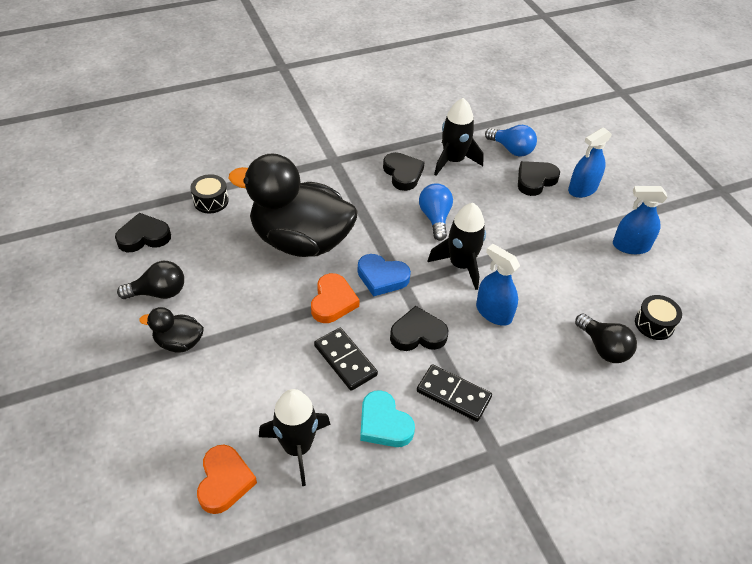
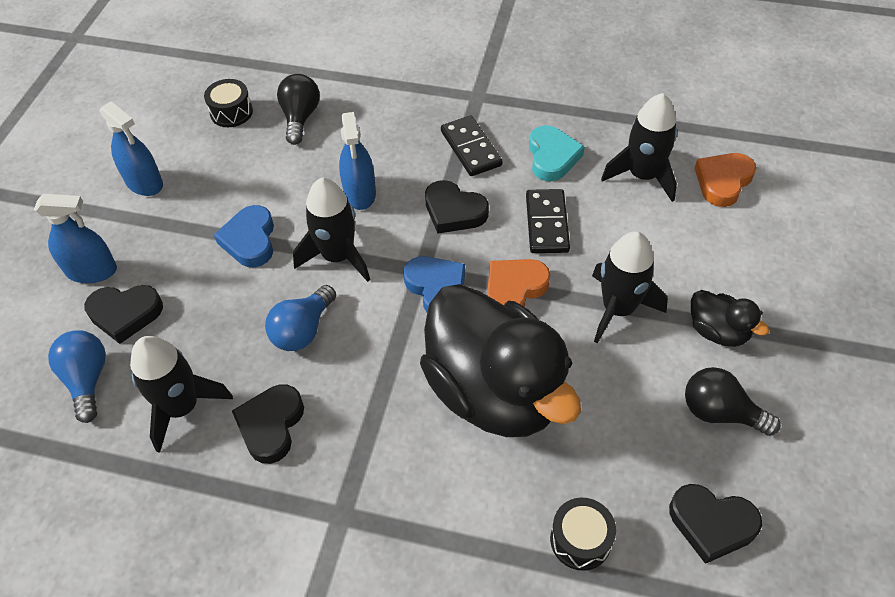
camera: 140 degrees left, 5 degrees up
none -> blue heart [214,205,274,267]
none -> black rocket [592,231,668,344]

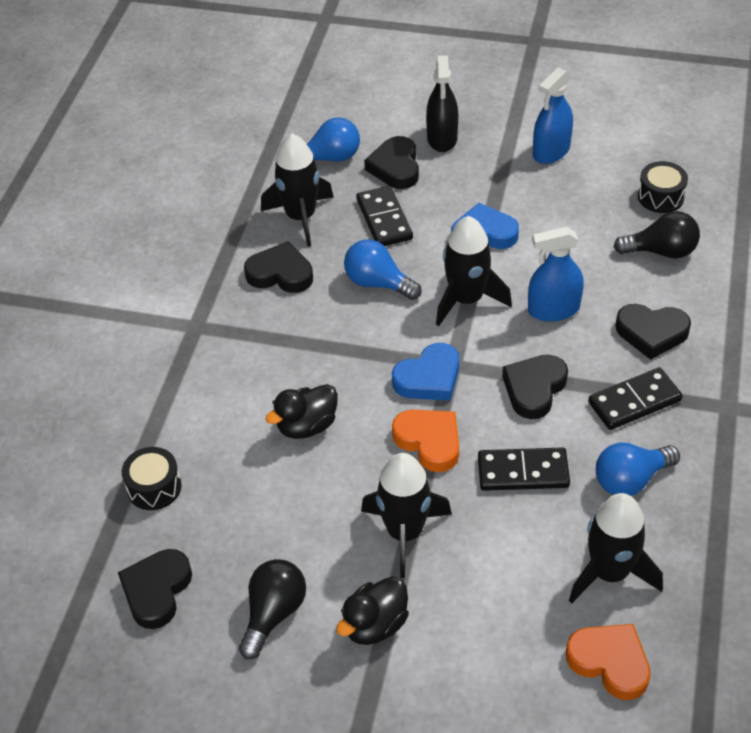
camera: 90 degrees right, 5 degrees down
blue spray bottle [34,194,117,283] -> black spray bottle [426,55,458,152]
black duck [420,284,581,437] -> black duck [266,384,338,439], size x0.43
turquoise heart [529,125,585,181] -> blue light bulb [596,443,680,496]
none -> black domino [356,186,413,246]
none -> black heart [615,304,691,360]

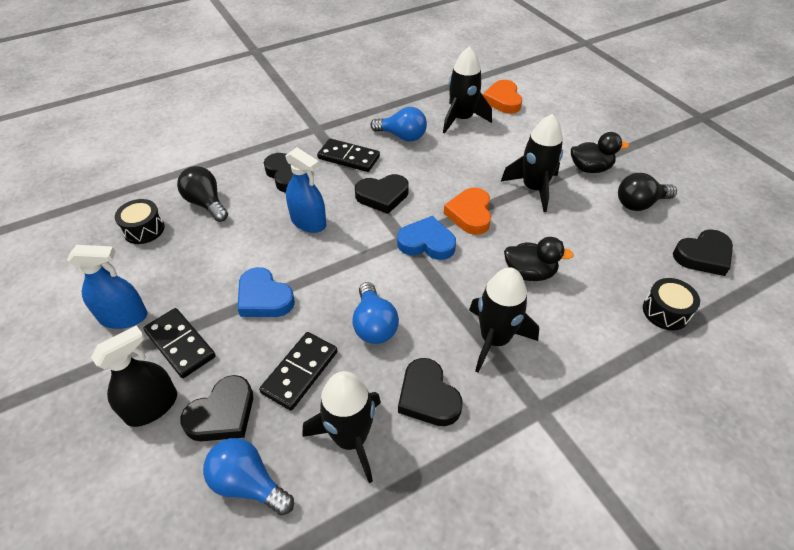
camera: 135 degrees left, 0 degrees up
black rocket [436,216,512,326] -> black rocket moved to [469,267,539,373]
black domino [478,448,570,491] -> black domino moved to [143,308,216,378]

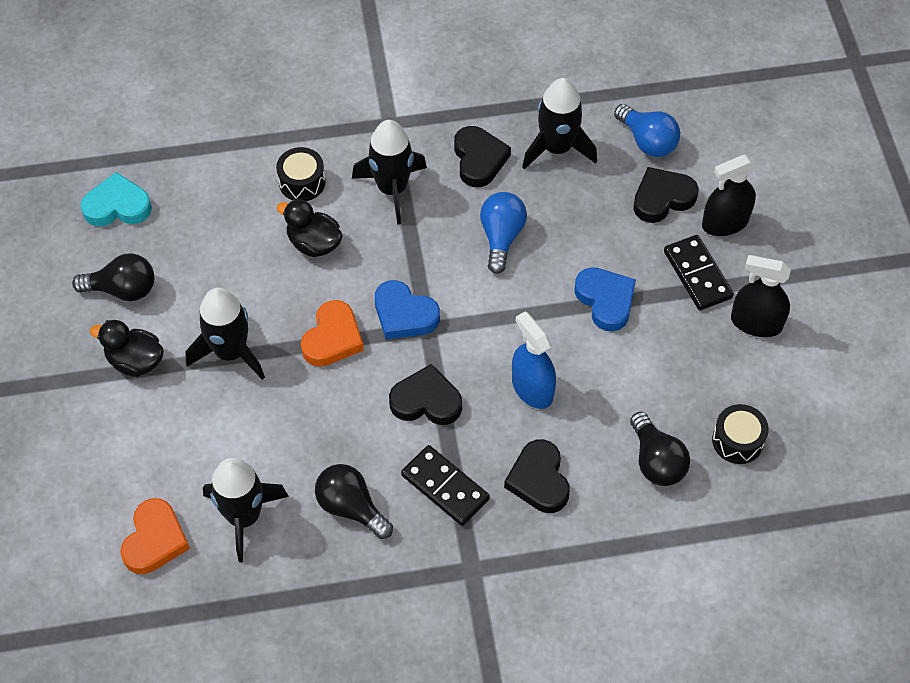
camera: 160 degrees left, 10 degrees up
blue spray bottle [67,245,147,329] -> black spray bottle [731,255,791,337]
black domino [259,332,337,411] -> none
blue light bulb [370,107,427,141] -> black light bulb [315,464,393,539]
black drum [643,278,700,330] -> black drum moved to [276,147,325,201]
black heart [673,229,733,276] -> turquoise heart [81,172,152,226]

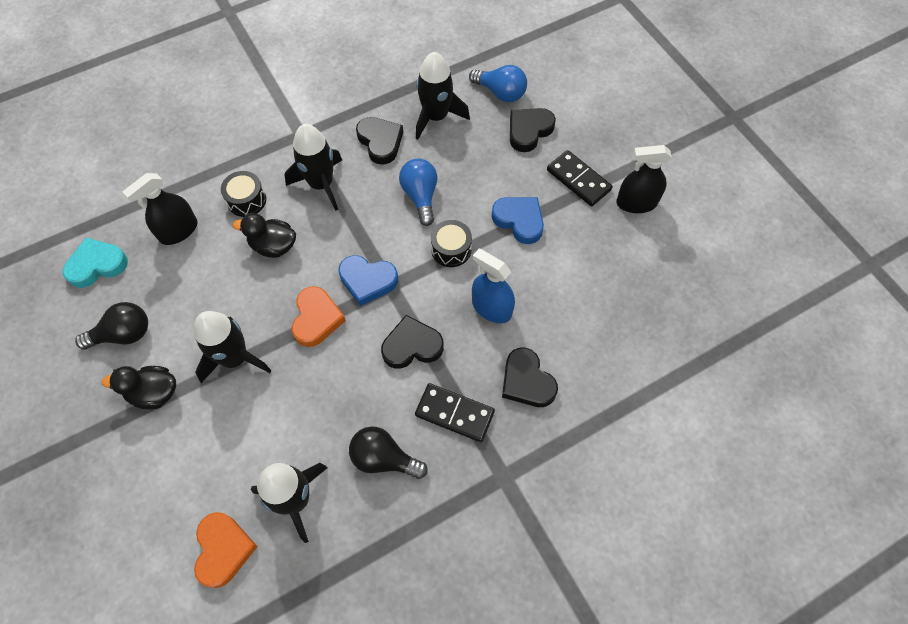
camera: 20 degrees left, 5 degrees up
black light bulb [630,412,690,486] -> none
black spray bottle [702,155,757,236] -> black spray bottle moved to [122,173,198,245]
black drum [712,404,769,464] -> black drum moved to [431,220,472,267]

